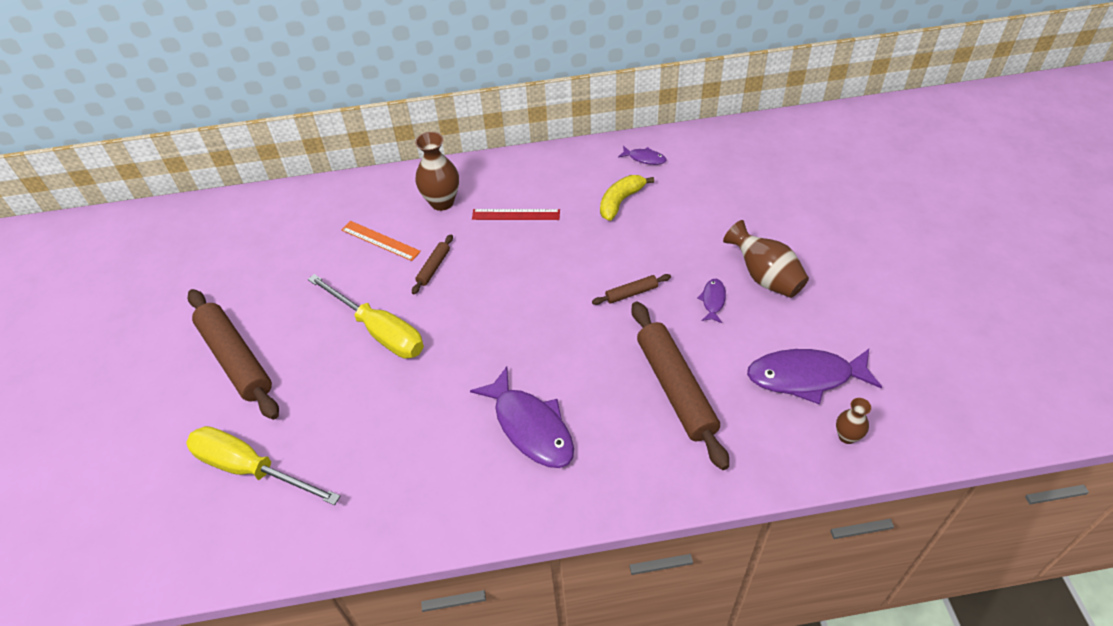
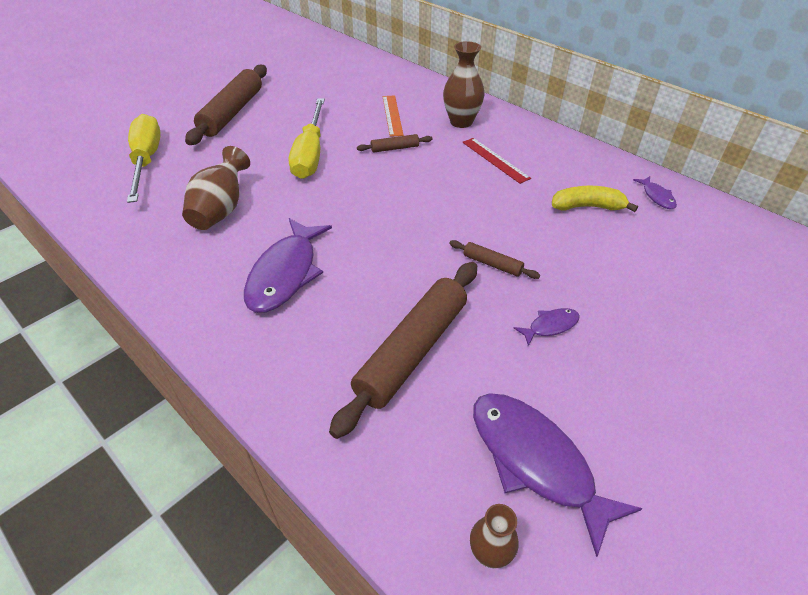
camera: 50 degrees right, 5 degrees down
brown vase [723,220,809,298] -> brown vase moved to [182,146,250,230]

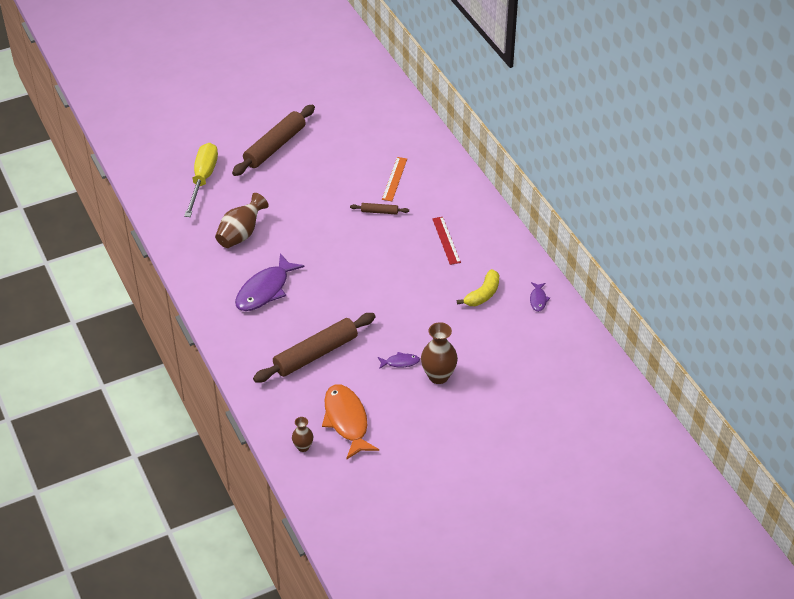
camera: 20 degrees right, 0 degrees up
yellow screwdriver [289,98,325,179] -> none
brown vase [443,41,485,128] -> brown vase moved to [421,322,458,384]
brown rolling pin [449,240,540,279] -> none
purple fish [473,393,643,557] -> orange fish [322,384,379,460]
yellow banana [552,186,638,212] -> yellow banana turned 105 degrees clockwise [457,269,499,306]

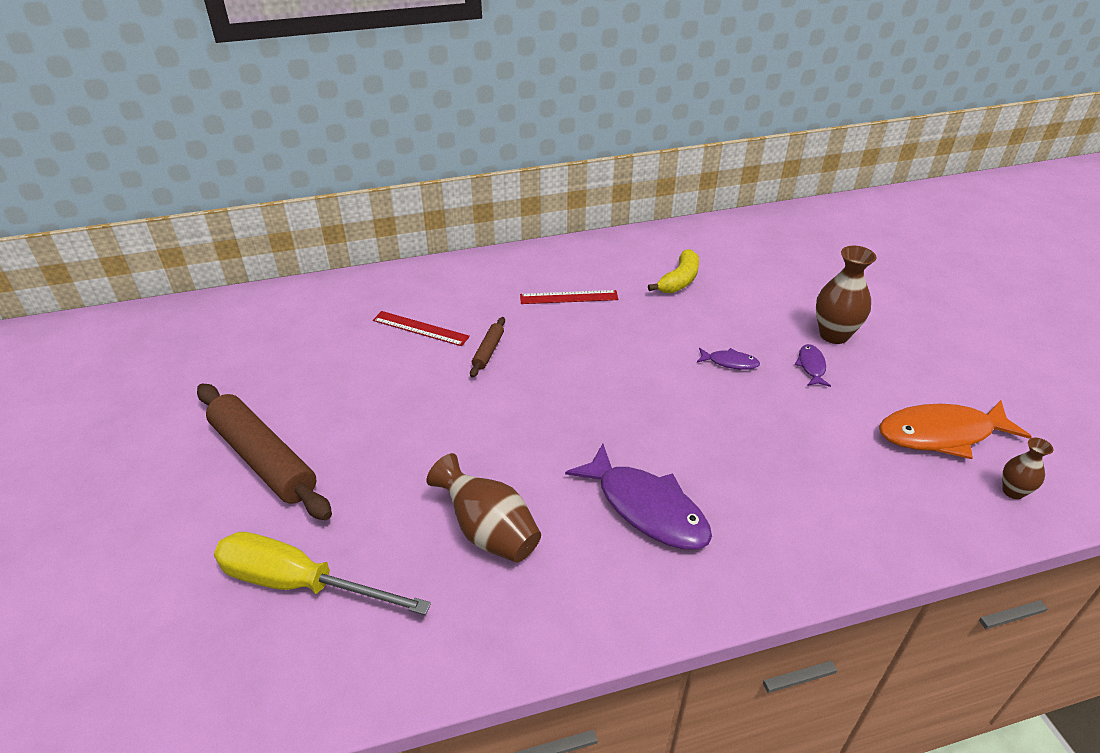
camera: 80 degrees left, 5 degrees down
brown rolling pin [253,313,376,383] -> none
orange ruler [382,157,407,201] -> red ruler [373,311,470,346]
yellow banana [457,269,499,306] -> yellow banana turned 75 degrees clockwise [648,249,699,293]
purple fish [530,282,550,312] -> purple fish moved to [697,348,760,370]

